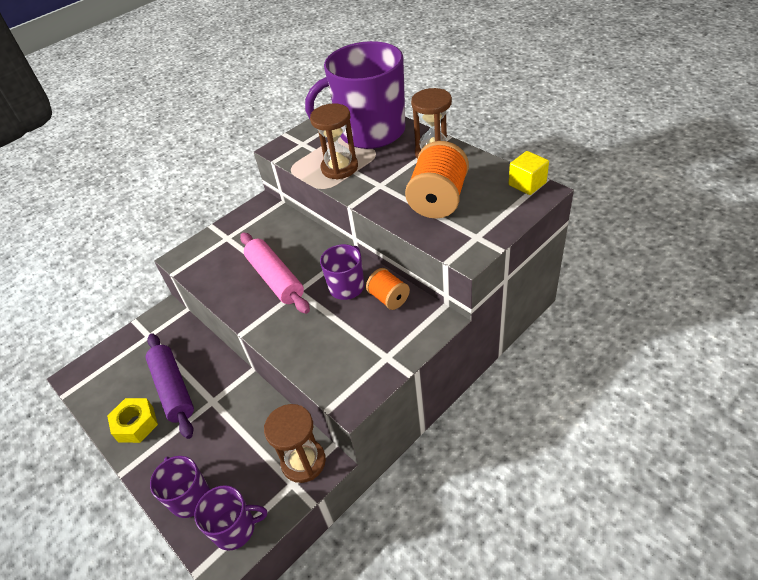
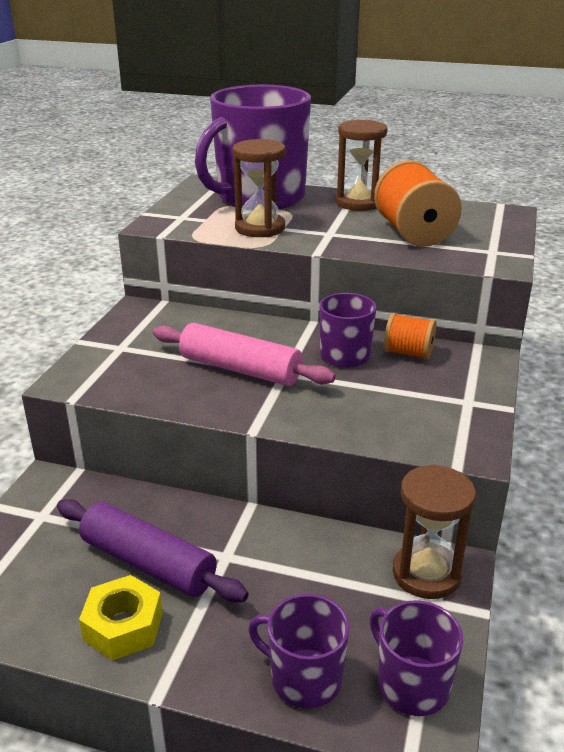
camera: 35 degrees left, 15 degrees down
purple mug [194,485,267,551] -> purple mug turned 90 degrees counterclockwise [370,600,463,716]
yellow cube [508,151,549,195] -> none

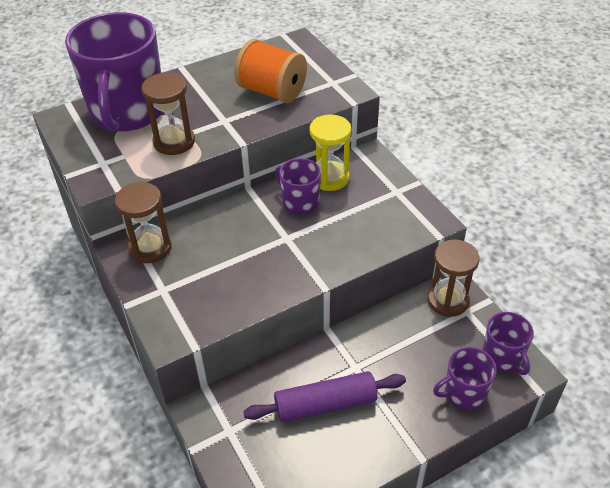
camera: 45 degrees left, 15 degrees up
yellow nut [79,575,163,660] -> none
pink rolling pin [153,323,336,386] -> none
brown hourglass [336,120,388,211] -> brown hourglass moved to [115,182,172,263]
purple mug [370,600,463,716] -> purple mug turned 120 degrees counterclockwise [483,312,534,375]
orange spool [384,313,437,360] -> yellow hourglass [309,114,351,191]

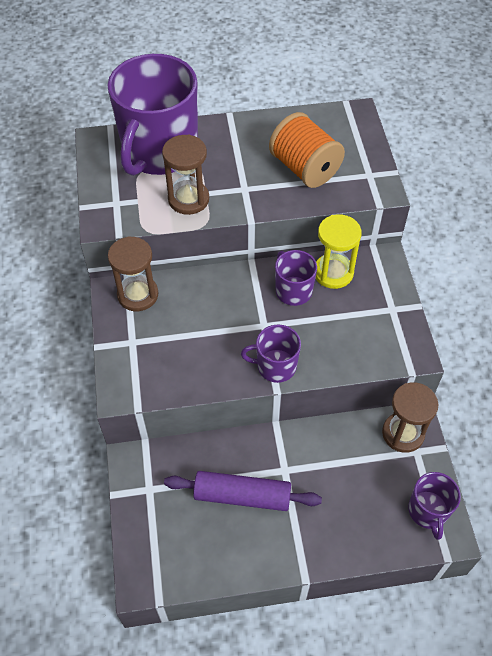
camera: 20 degrees right, 10 degrees up
purple mug [433,347,497,410] -> purple mug moved to [241,325,301,383]

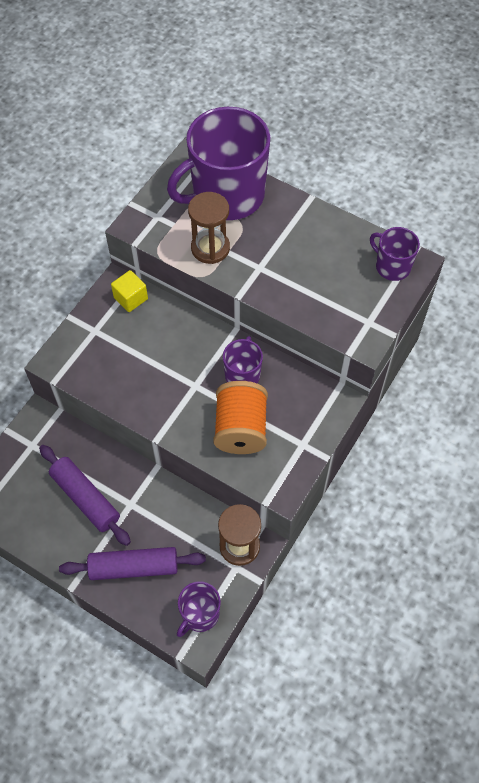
camera: 40 degrees right, 5 degrees up
brown hourglass [108,236,158,311] -> yellow cube [111,270,148,312]
purple mug [241,325,301,383] -> purple mug moved to [370,227,420,281]
orange spool [269,112,345,188] -> orange spool moved to [213,381,268,454]
yellow hourglass [315,214,362,289] -> none
none -> purple rolling pin [59,547,206,580]

